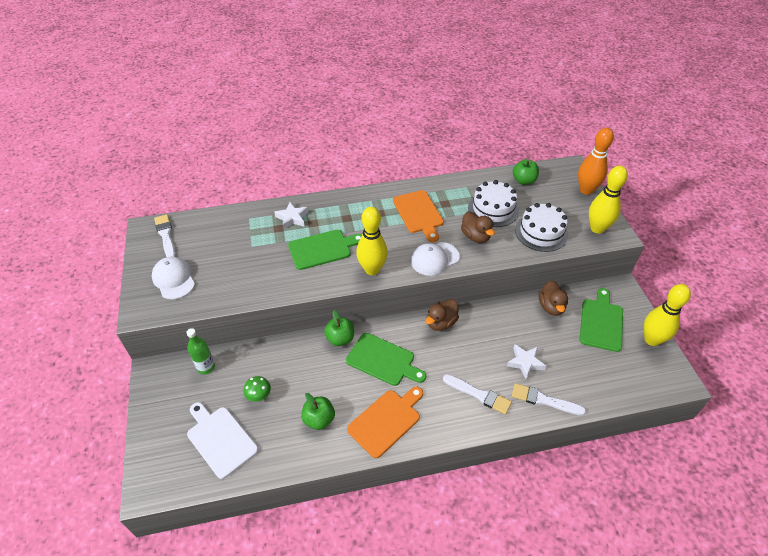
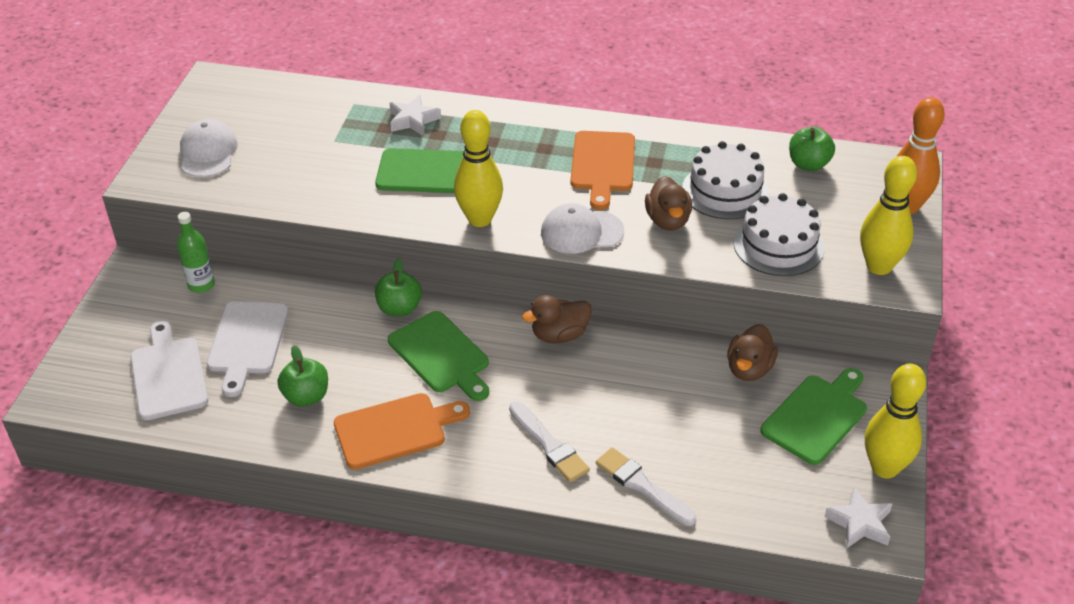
camera: 25 degrees right, 5 degrees down
white brush [154,214,176,257] -> none
green mushroom [244,376,271,402] -> white cutting board [207,301,288,397]
white star [507,345,546,379] -> white star moved to [824,487,892,549]

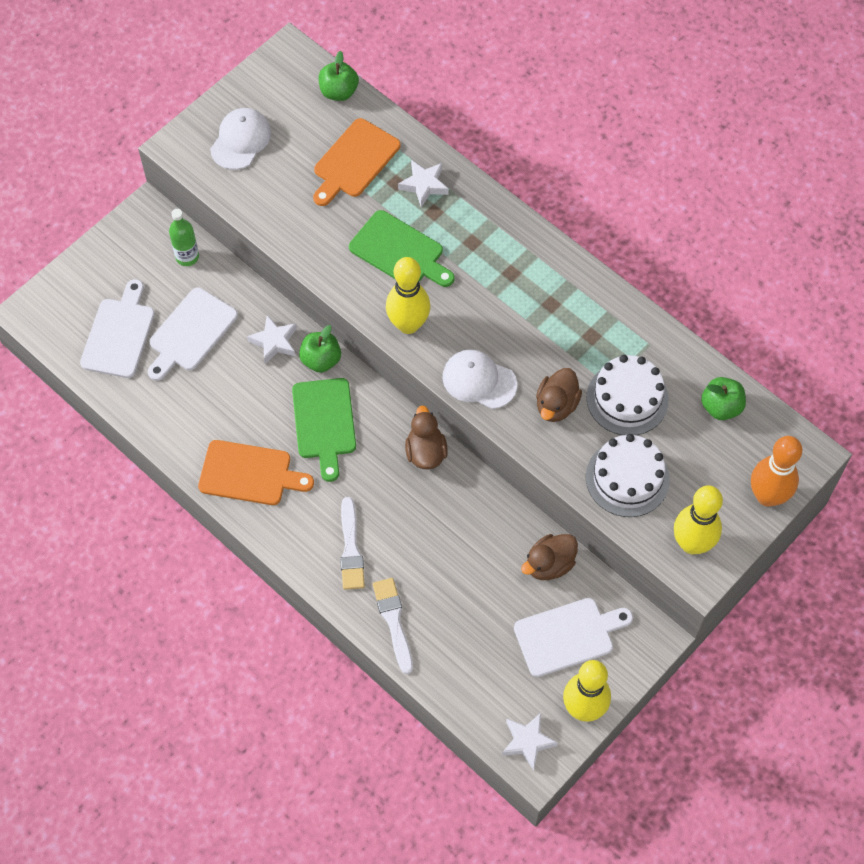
camera: 30 degrees right, 20 degrees up
green apple [277,345,328,407] -> green apple moved to [319,51,359,101]
brown duck [522,295,592,343] -> brown duck turned 75 degrees clockwise [405,405,448,469]
orange cutting board [570,131,635,210] -> orange cutting board moved to [313,118,401,206]
green cutting board [760,368,867,465] -> white cutting board [514,598,633,677]
none -> white star [247,315,297,364]

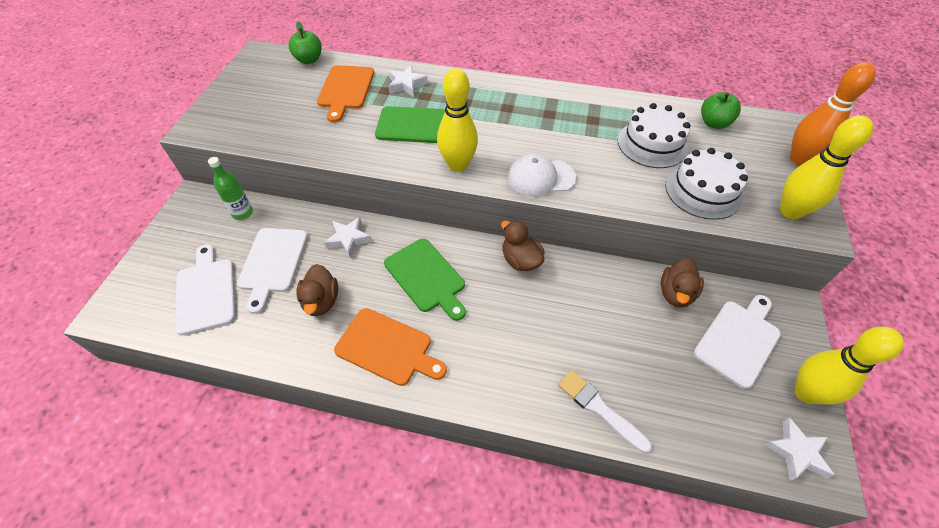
camera: 30 degrees left, 10 degrees down
orange cutting board [198,440,314,505] -> orange cutting board turned 45 degrees clockwise [334,308,447,386]
white cap [210,108,271,170] -> none
green apple [299,325,341,373] -> none
white brush [340,497,365,590] -> none
brown duck [536,368,582,422] -> brown duck moved to [296,264,338,316]

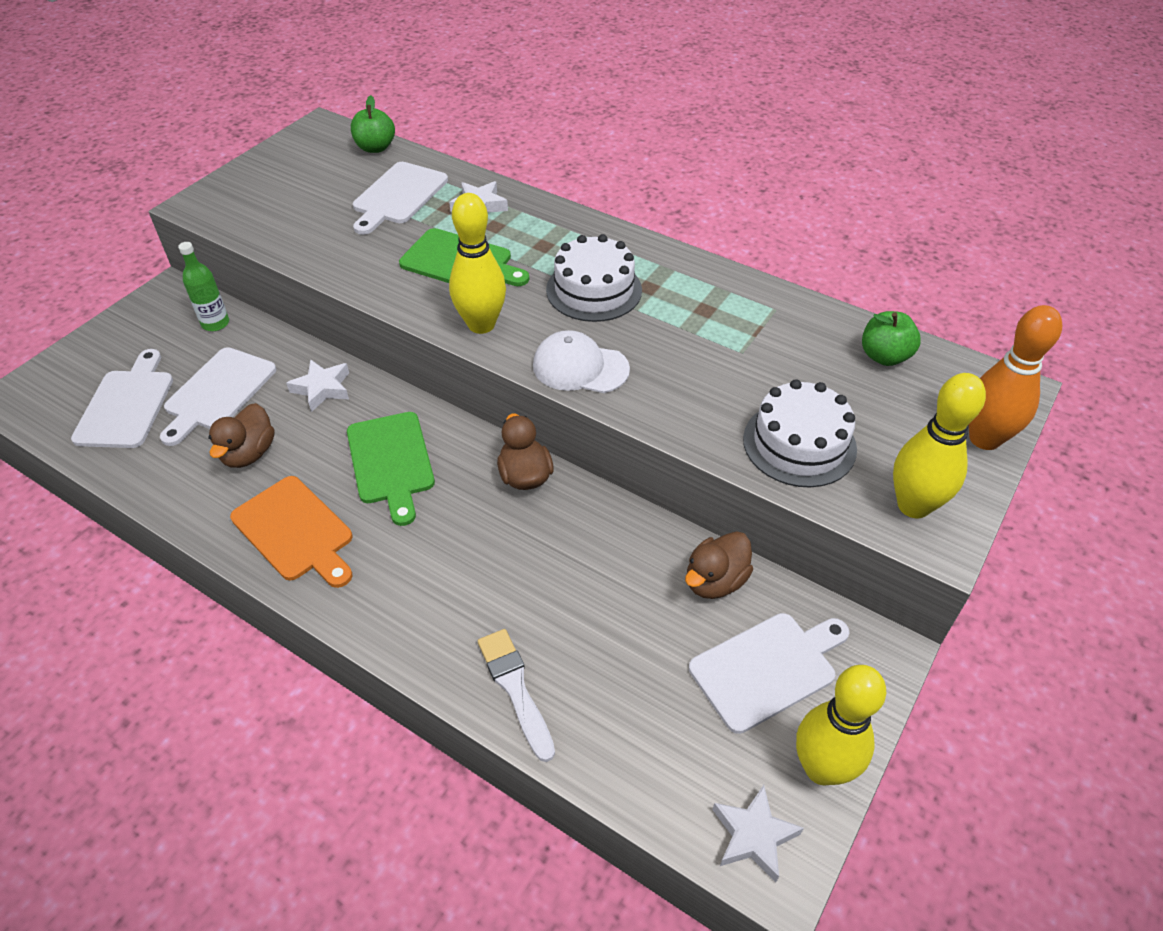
camera: 20 degrees right, 5 degrees down
orange cutting board [317,65,374,123] -> white cutting board [353,162,448,235]
white cake [618,103,691,168] -> white cake moved to [546,234,642,322]

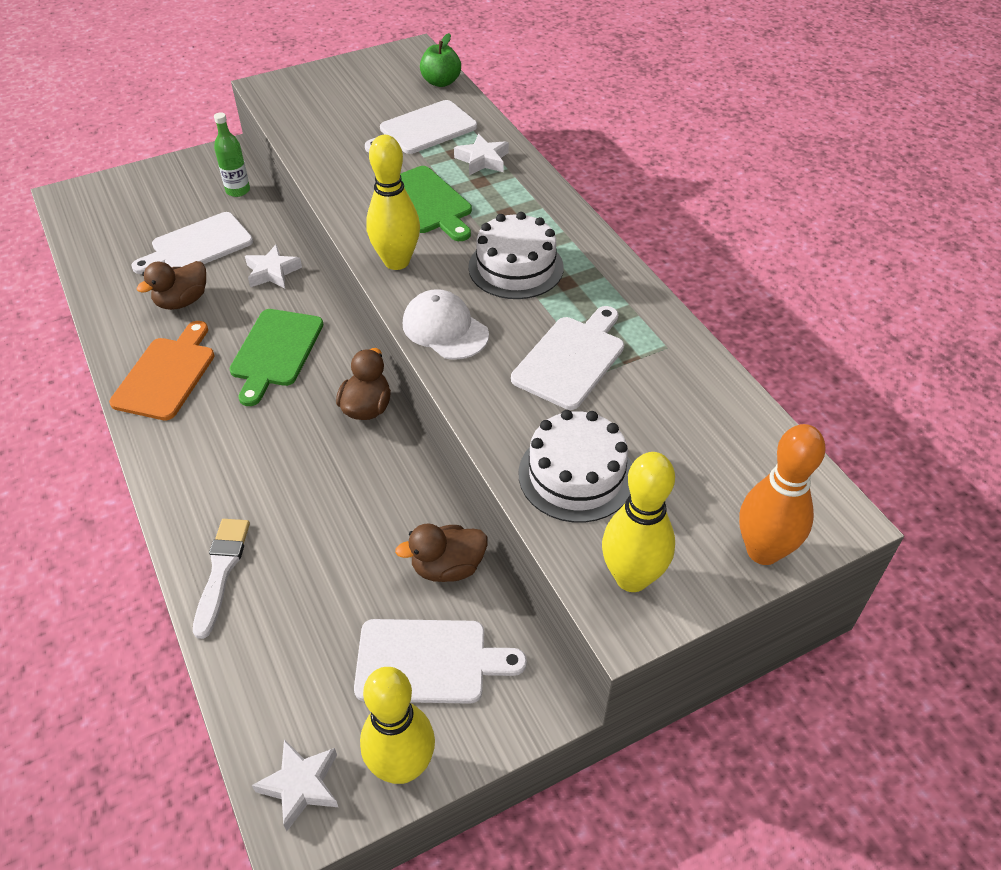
camera: 30 degrees right, 0 degrees up
white cutting board [71,349,173,448] -> white cutting board moved to [511,306,624,410]
orange cutting board [230,476,352,588] -> orange cutting board turned 150 degrees counterclockwise [109,321,214,420]
green apple [862,311,921,366] -> none

